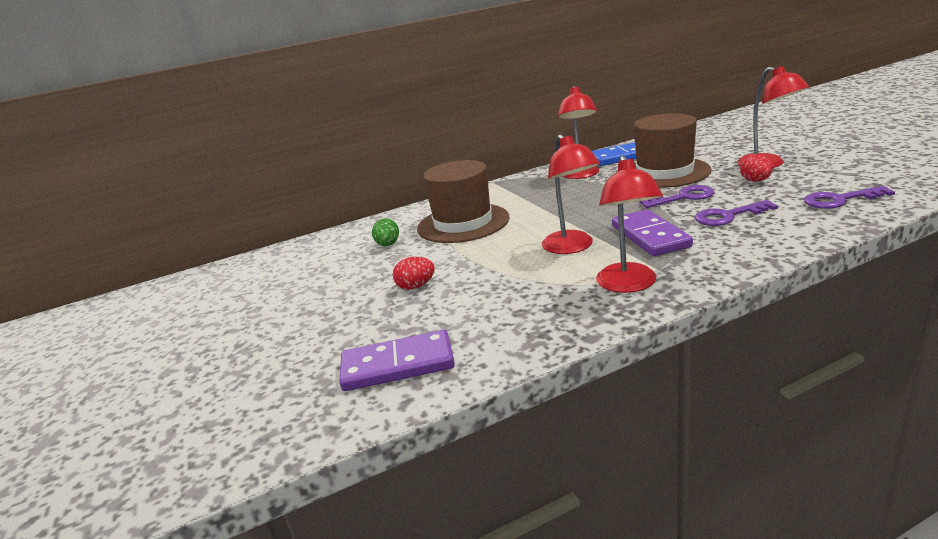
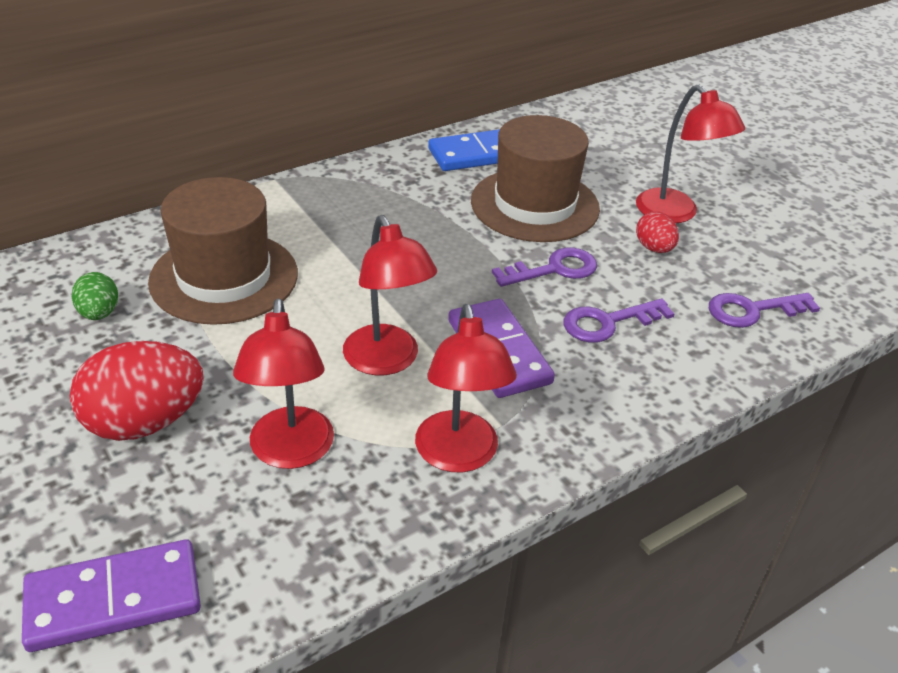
camera: 15 degrees left, 15 degrees up
red egg [393,257,435,290] -> red egg [70,341,204,441], size x1.92
red lamp [558,86,599,179] -> red lamp moved to [233,299,334,469]

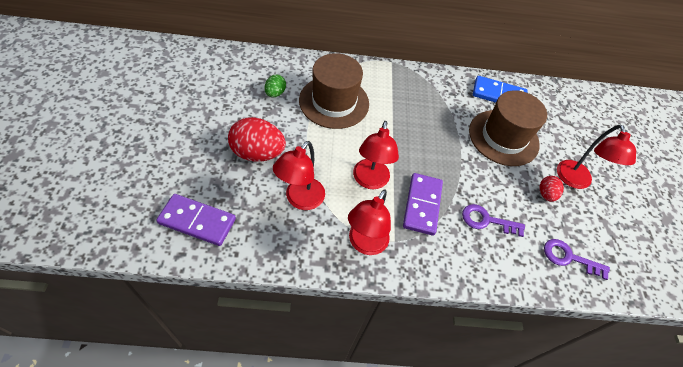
camera: 30 degrees right, 15 degrees up
purple key [492,247,597,287] -> none

